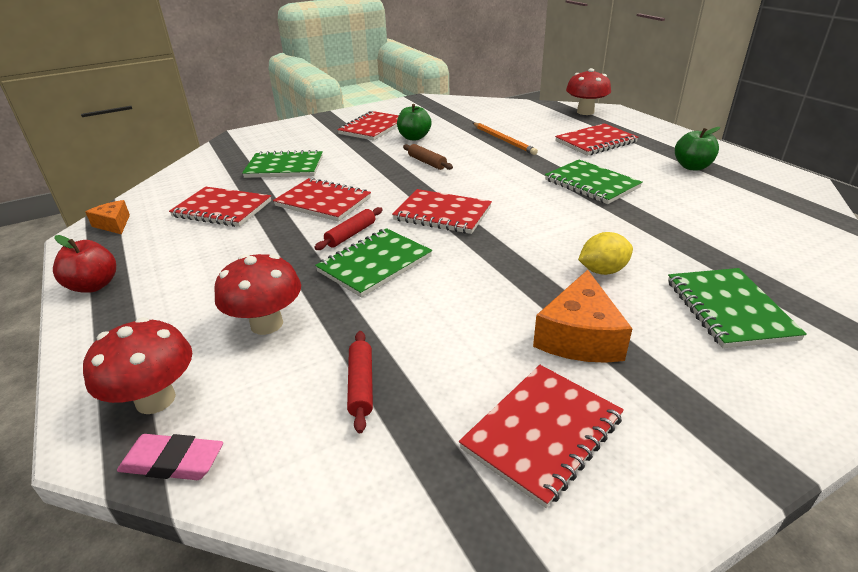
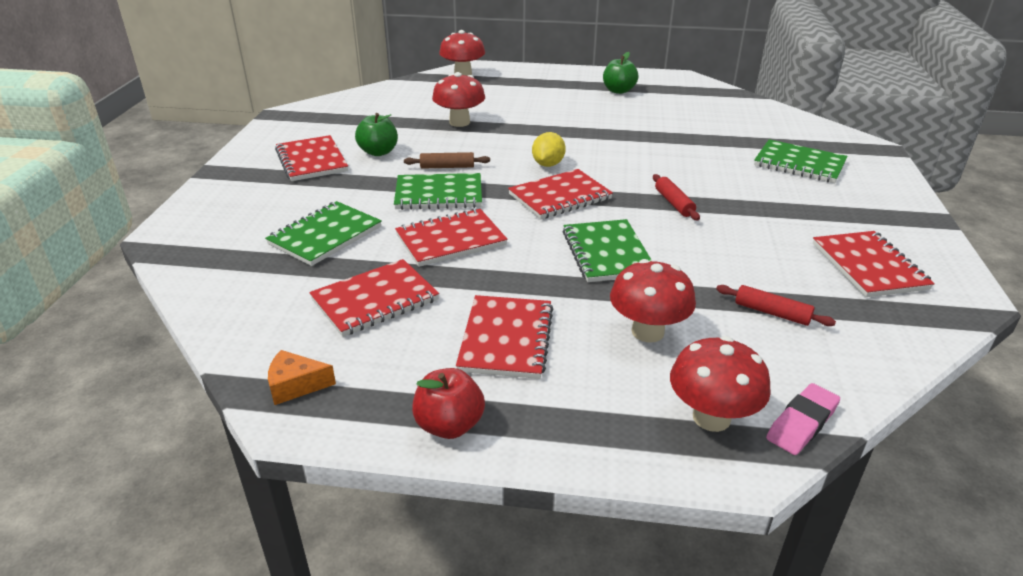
camera: 55 degrees left, 0 degrees up
red rolling pin [314,207,382,250] -> red rolling pin moved to [653,174,700,220]
orange pencil [473,123,538,155] -> red mushroom [432,72,485,127]
orange cheese [533,270,632,363] -> none
green notebook [545,160,643,204] -> green notebook moved to [394,173,482,210]
red notebook [555,123,638,156] -> red notebook moved to [456,295,554,379]
yellow lemon [578,232,633,275] -> yellow lemon moved to [532,132,566,167]

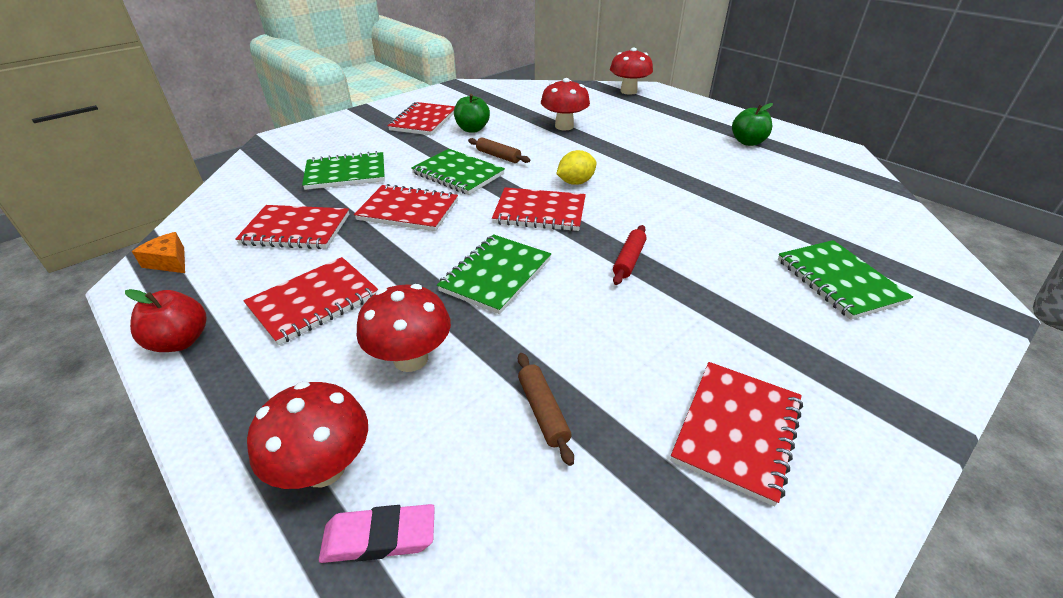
camera: 40 degrees right, 5 degrees up
red rolling pin [716,285,836,326] -> brown rolling pin [518,353,574,466]

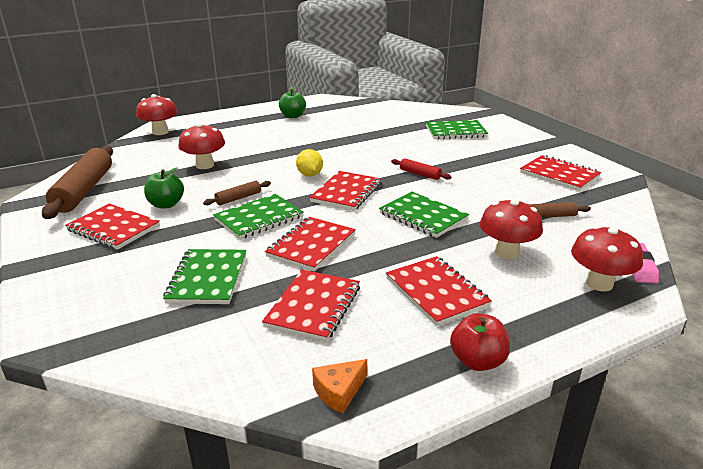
camera: 75 degrees left, 10 degrees down
none -> brown rolling pin [42,145,113,219]

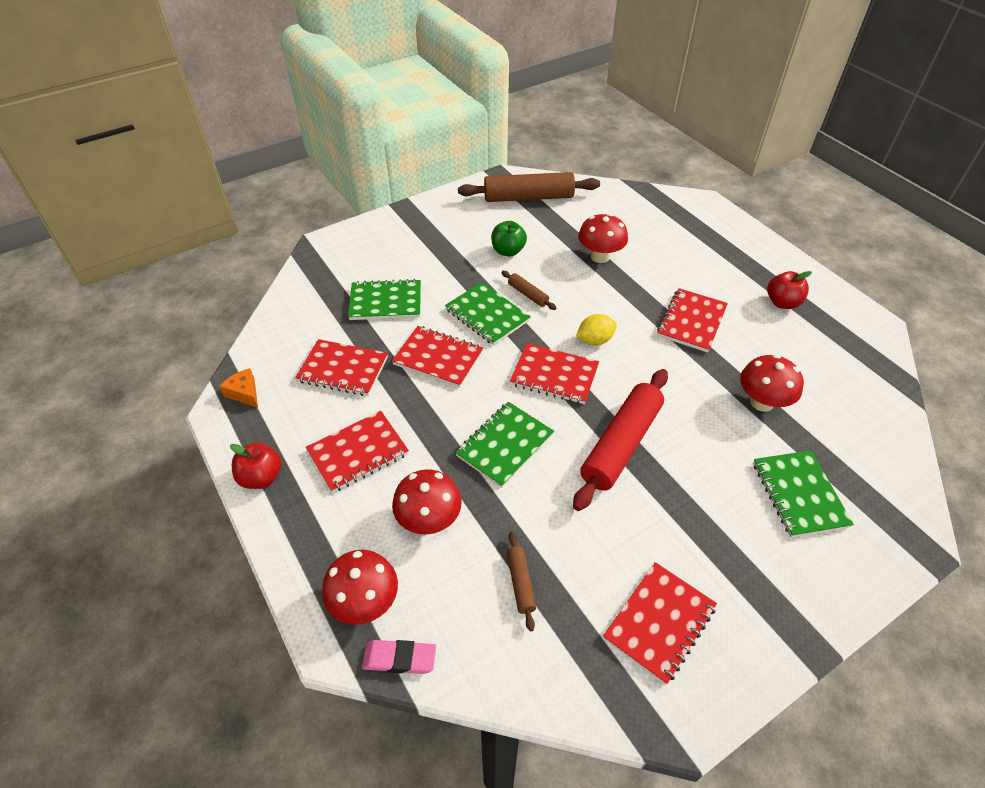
camera: 85 degrees right, 20 degrees up
red notebook [65,204,160,250] -> red notebook moved to [657,288,728,352]
red mushroom [136,94,178,135] -> red mushroom moved to [740,354,804,412]
green apple [279,86,306,118] -> red apple [767,271,812,309]
red rolling pin [391,158,452,180] -> red rolling pin [573,369,668,511], size x2.18

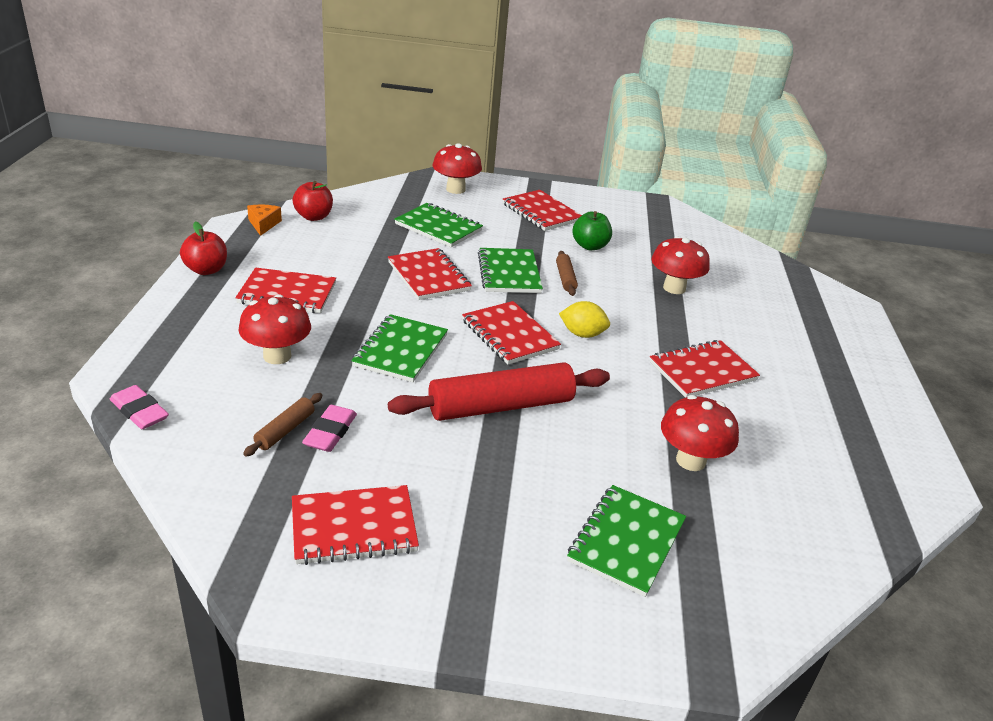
camera: 35 degrees right, 15 degrees down
red notebook [295,339,388,396] -> red notebook moved to [503,190,582,231]
red mushroom [322,550,398,625] -> red mushroom moved to [433,143,482,194]
green notebook [455,402,554,488] -> green notebook turned 60 degrees counterclockwise [351,314,448,382]
brown rolling pin [458,172,600,202] -> none
red apple [767,271,812,309] -> red apple moved to [292,181,333,221]
none -> pink eraser [302,405,357,452]

